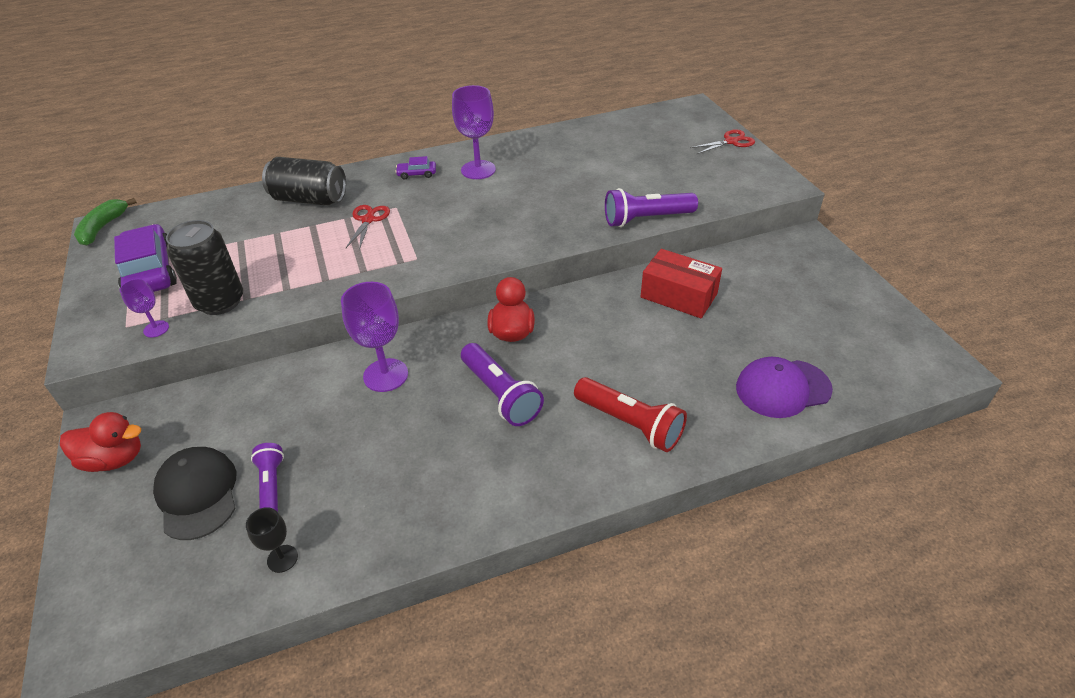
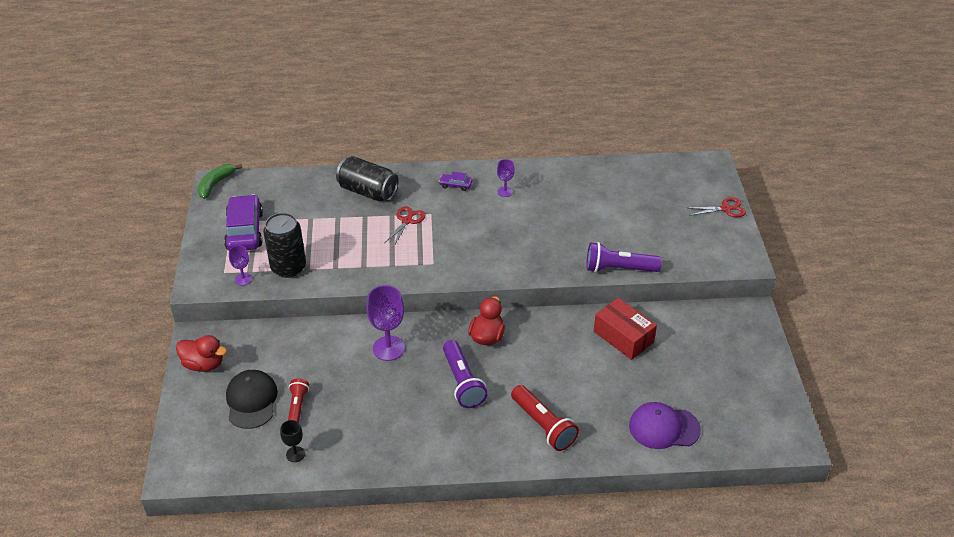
camera: 15 degrees right, 0 degrees up
purple flashlight [251,443,284,512] -> red flashlight [288,378,309,423]
purple goblet [452,85,496,179] -> purple goblet [497,159,515,197], size x0.54

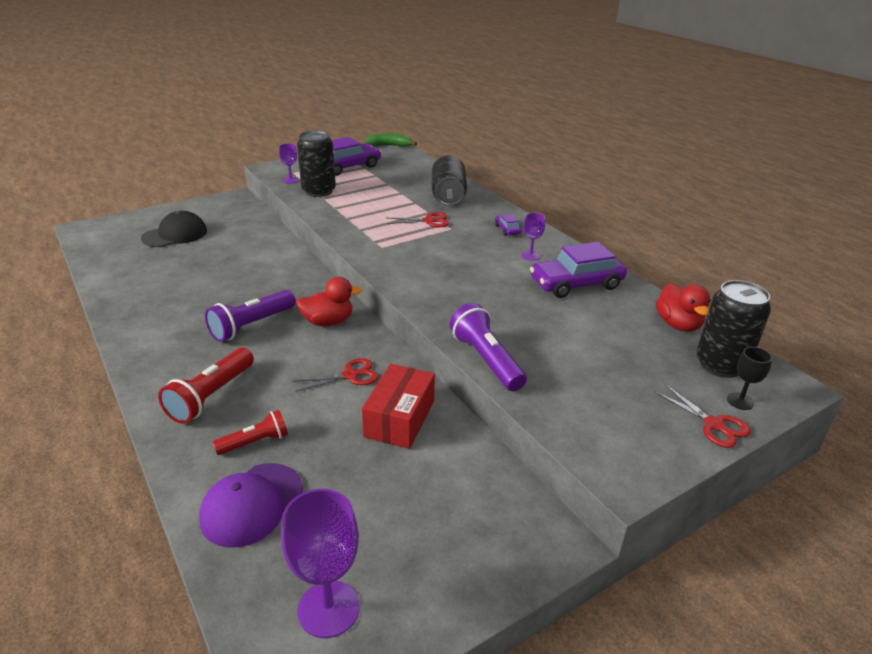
camera: 60 degrees right, 10 degrees down
red duck [176,335,227,372] -> red duck moved to [656,283,711,332]
black goblet [280,420,305,462] -> black goblet moved to [727,347,772,410]
red flashlight [288,378,309,423] -> red flashlight moved to [213,410,288,455]
purple goblet [366,285,405,361] -> purple goblet moved to [281,489,360,638]
purple cap [629,402,701,449] -> purple cap turned 120 degrees counterclockwise [199,463,303,548]
none -> red scissors [292,358,378,392]
none -> purple car [530,242,627,298]
none -> black can [696,280,771,378]

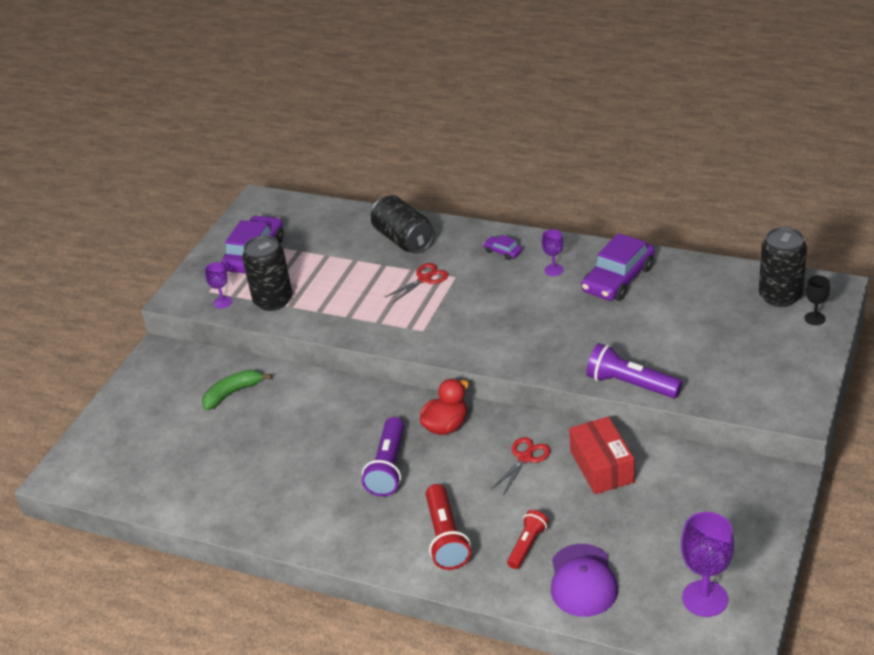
camera: 30 degrees left, 5 degrees up
black cap [141,211,207,247] -> none
green banana [365,133,417,147] -> green banana moved to [202,370,272,410]
red scissors [655,384,751,448] -> none
red duck [656,283,711,332] -> none

